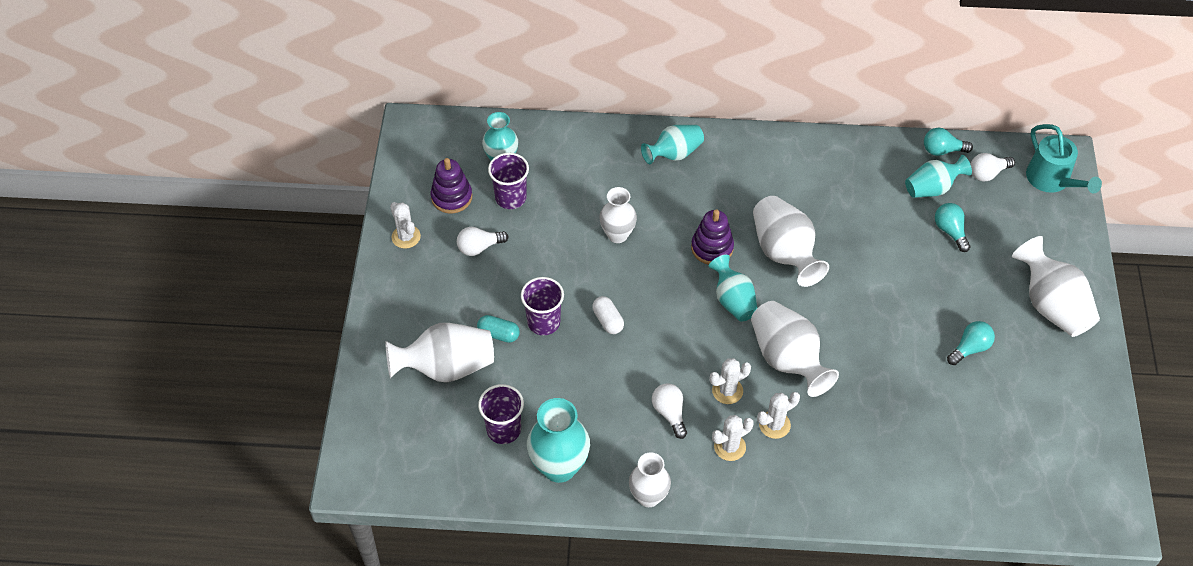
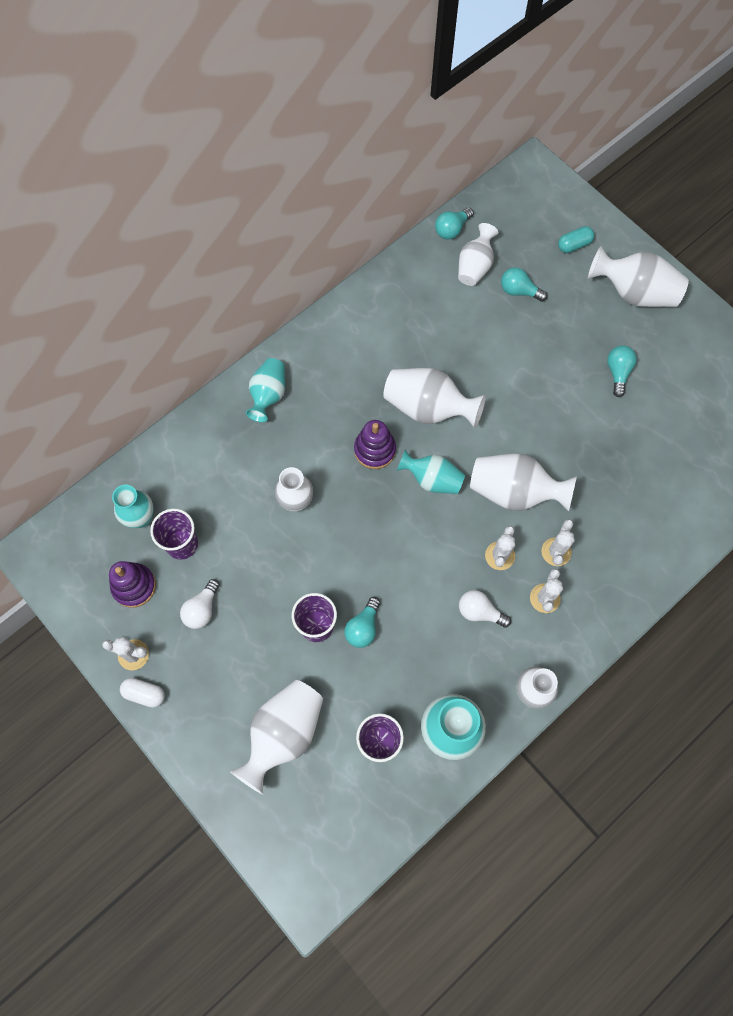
camera: 45 degrees left, 15 degrees up
turquoise capsule [477,315,520,343] -> turquoise capsule moved to [558,226,595,253]
white capsule [592,296,624,334] -> white capsule moved to [120,678,165,708]
turquoise vase [905,155,972,198] -> white vase [458,223,498,286]
white light bulb [970,153,1015,181] -> none
turquoise watering can [1026,124,1102,193] -> none
none -> turquoise light bulb [344,597,380,648]

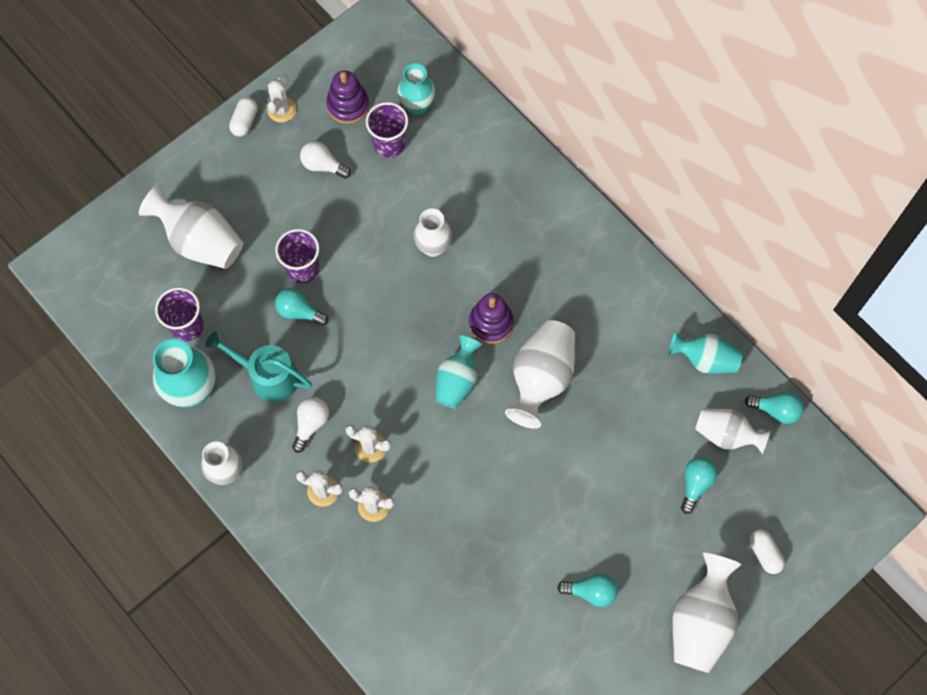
camera: 90 degrees right, 0 degrees up
turquoise vase [246,358,285,422] -> turquoise vase moved to [669,332,743,374]
turquoise light bulb [435,207,474,240] -> turquoise light bulb turned 150 degrees clockwise [745,392,804,424]
white vase [470,454,577,512] -> none
turquoise capsule [558,226,595,253] -> white capsule [749,529,785,574]
none -> turquoise watering can [205,331,312,402]

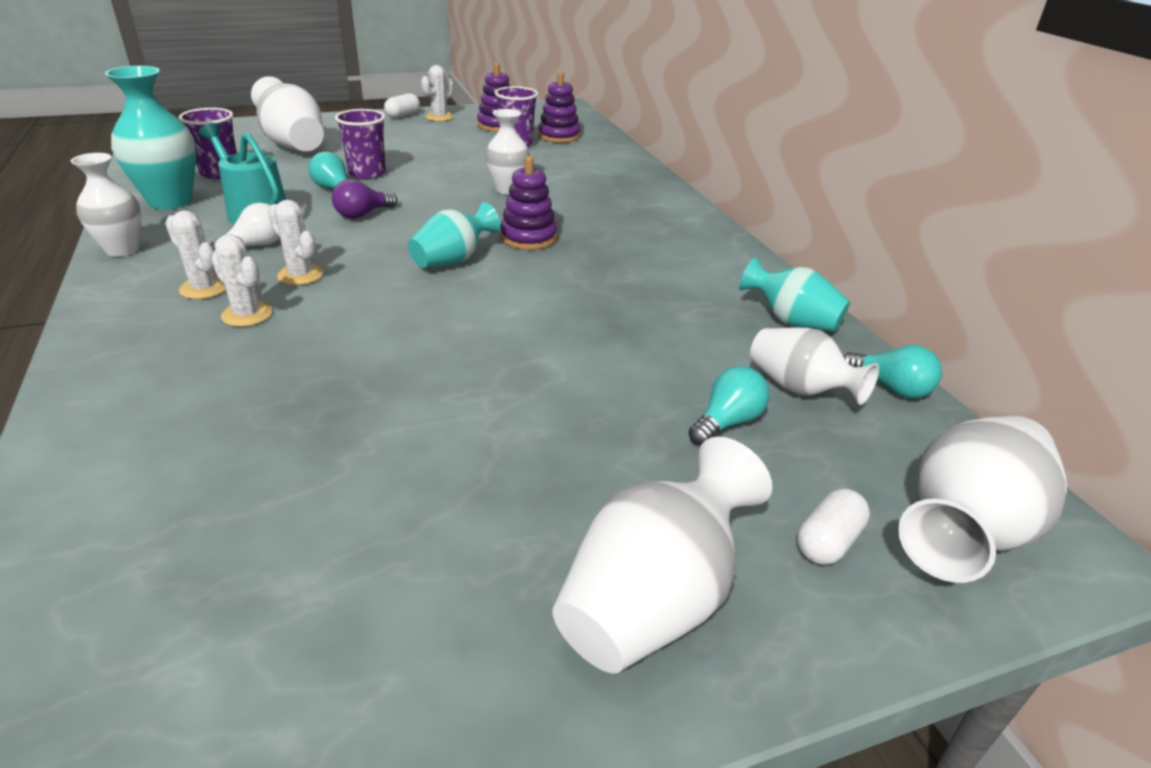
camera: 20 degrees right, 35 degrees down
white light bulb [300,141,351,179] -> none
turquoise vase [397,63,435,115] -> purple stacking toy [538,72,580,143]
white vase [505,320,575,429] -> white vase moved to [898,416,1067,583]
turquoise light bulb [557,573,618,607] -> none
white capsule [749,529,785,574] -> white capsule turned 45 degrees clockwise [797,488,870,565]
none -> purple light bulb [332,179,397,219]

